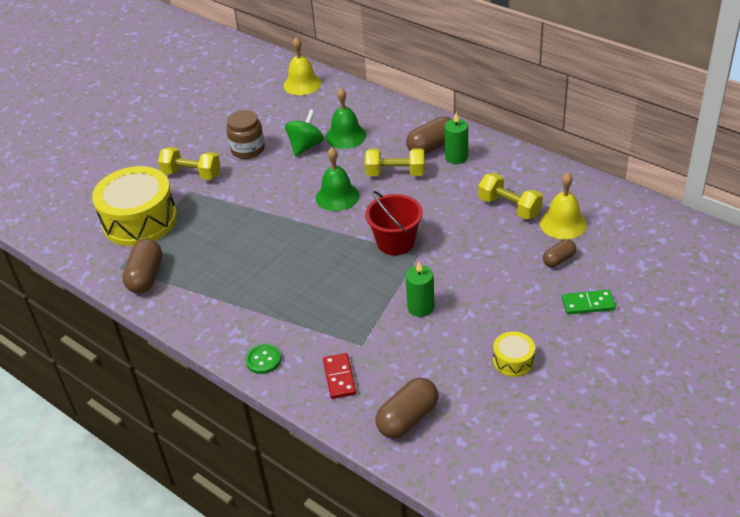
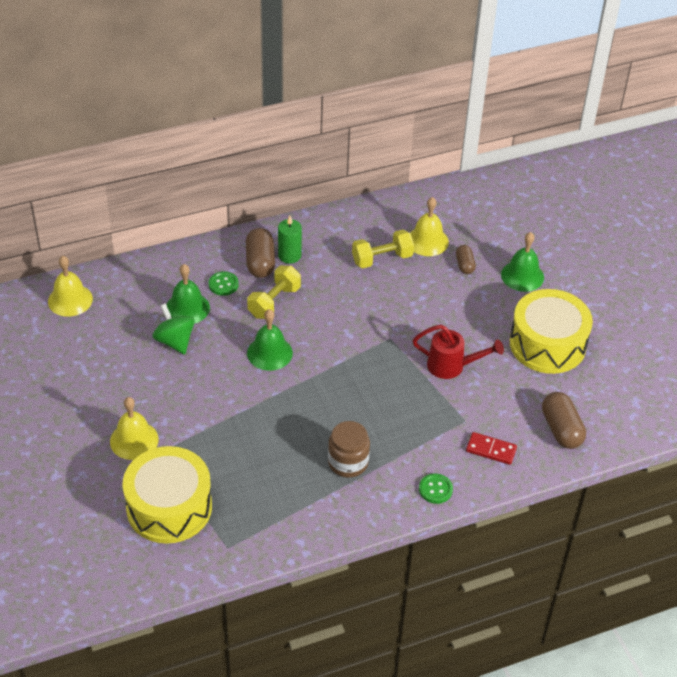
camera: 65 degrees left, 5 degrees up
brown capsule [122,239,162,293] -> none
yellow dumbbell [158,147,221,180] -> yellow bell [110,397,159,460]
brown jar [226,110,265,159] -> brown jar moved to [328,421,370,478]
red bucket [365,191,423,255] -> none
green candle [406,261,434,317] -> red watering can [412,325,504,379]
yellow drum [493,331,535,377] -> yellow drum [510,289,593,374], size x2.20
green domino [562,290,616,315] -> green bell [501,232,544,292]
none -> green button [209,271,239,296]

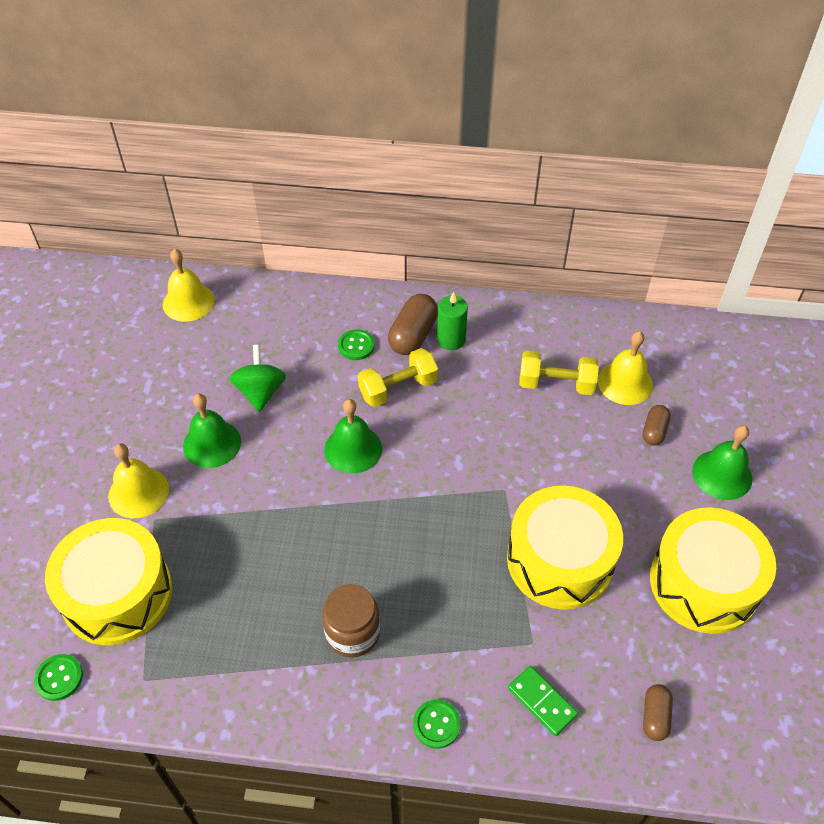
camera: 30 degrees right, 5 degrees up
green bell [166,264,210,324] -> green bell moved to [183,394,241,468]
red watering can [412,325,504,379] -> yellow drum [507,486,623,610]
red domino [466,432,517,465] -> green domino [508,666,578,736]
brown capsule [542,392,586,449] -> brown capsule [643,684,673,741], size x0.59
none -> green button [34,654,83,701]

